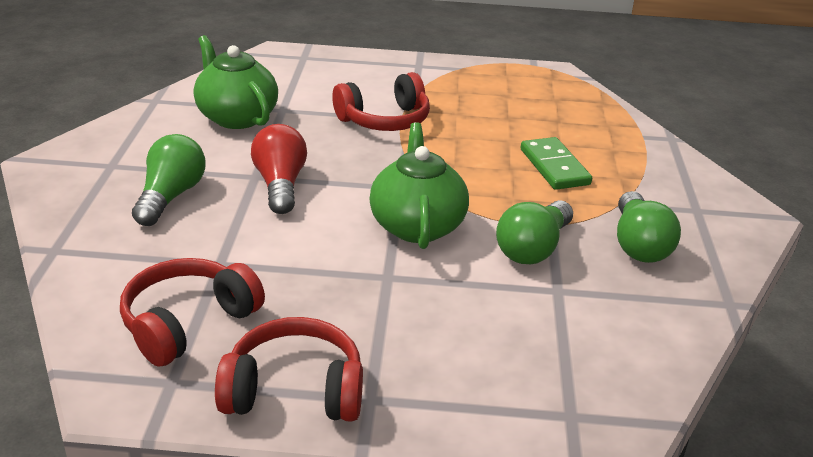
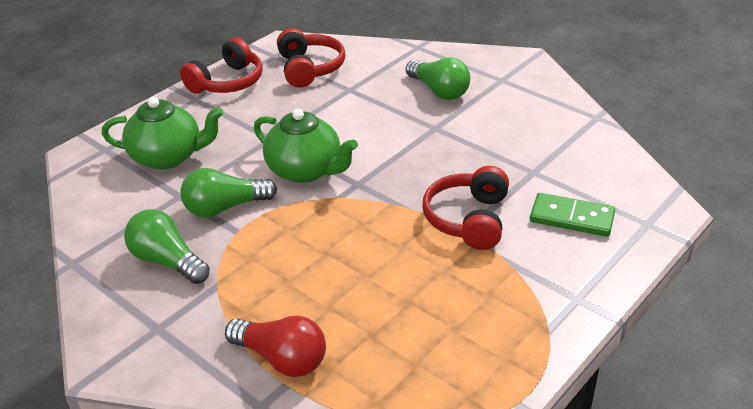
camera: 130 degrees right, 5 degrees up
green teapot [194,35,278,129] -> green teapot moved to [102,97,224,169]
red light bulb [251,124,307,214] -> red light bulb moved to [225,316,326,377]
green light bulb [496,200,573,264] -> green light bulb turned 90 degrees counterclockwise [181,168,277,217]
green domino [520,137,592,190] -> green domino moved to [530,193,615,237]

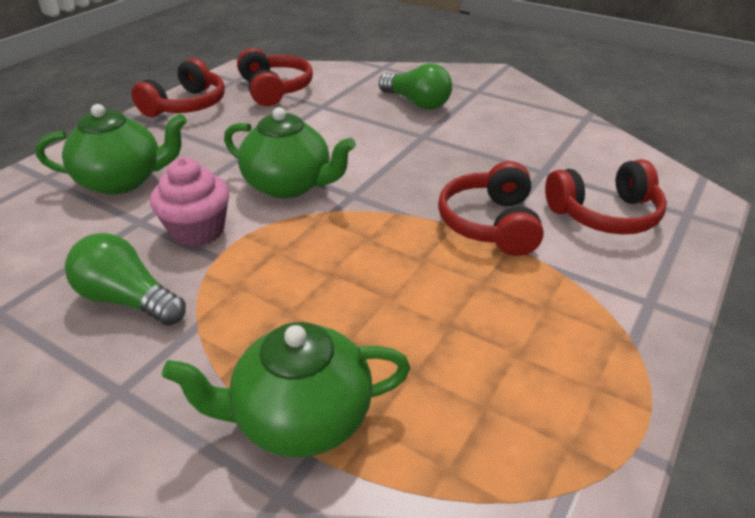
camera: 10 degrees left, 0 degrees up
green light bulb [181,168,277,217] -> pink cupcake [150,158,229,247]
red light bulb [225,316,326,377] -> green teapot [162,322,410,457]
green domino [530,193,615,237] -> red headphones [545,159,667,234]

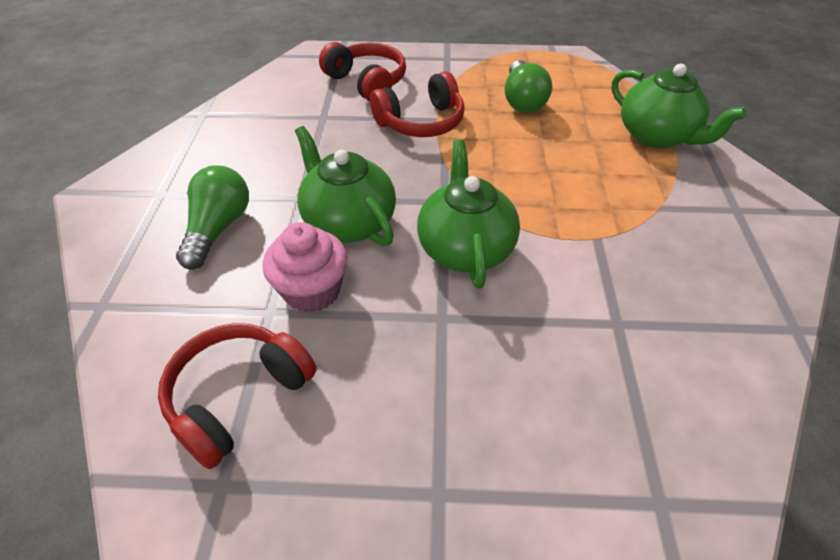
camera: 120 degrees left, 10 degrees up
green teapot [35,104,187,195] -> green teapot moved to [295,126,396,246]
green light bulb [65,233,186,326] -> green light bulb moved to [505,60,552,113]
red headphones [131,58,225,117] -> none
pink cupcake [150,158,229,247] -> pink cupcake moved to [263,222,348,313]

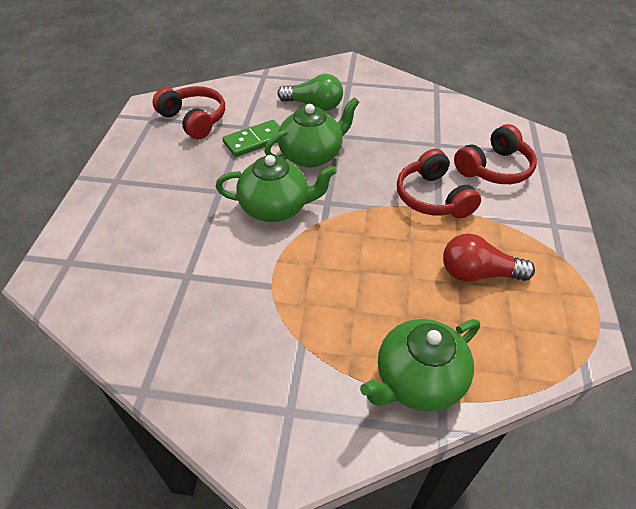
camera: 95 degrees right, 0 degrees up
pink cupcake [263,222,348,313] -> green domino [223,120,280,157]
green light bulb [505,60,552,113] -> red light bulb [443,233,535,282]

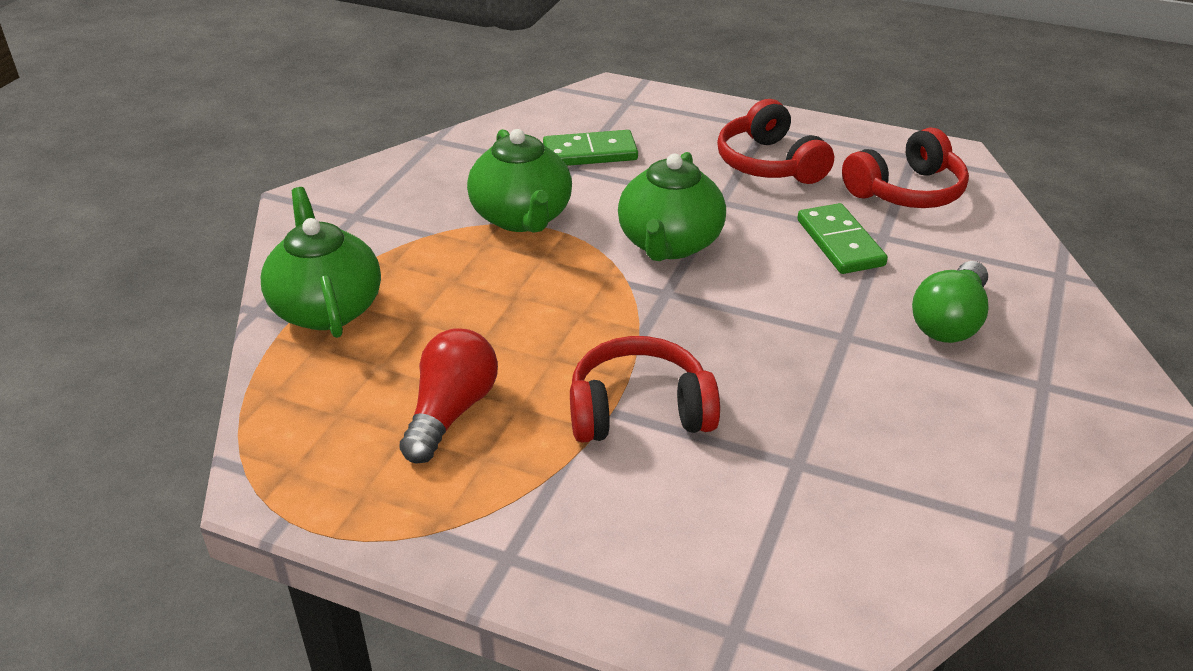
camera: 105 degrees right, 10 degrees down
green teapot [264,97,359,167] -> green teapot moved to [467,129,572,232]
red headphones [454,124,537,184] -> red headphones moved to [717,99,834,184]
none -> green domino [543,130,638,166]

